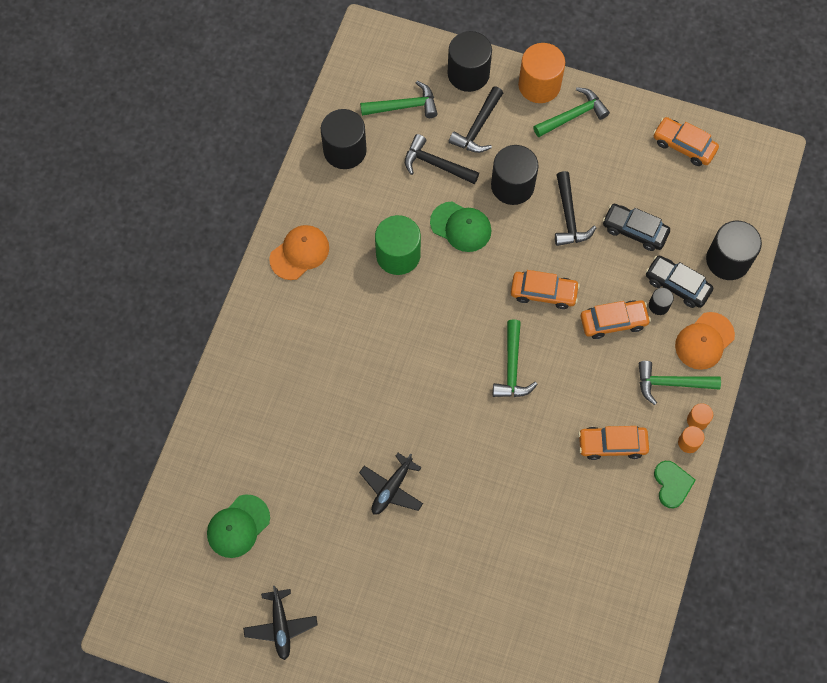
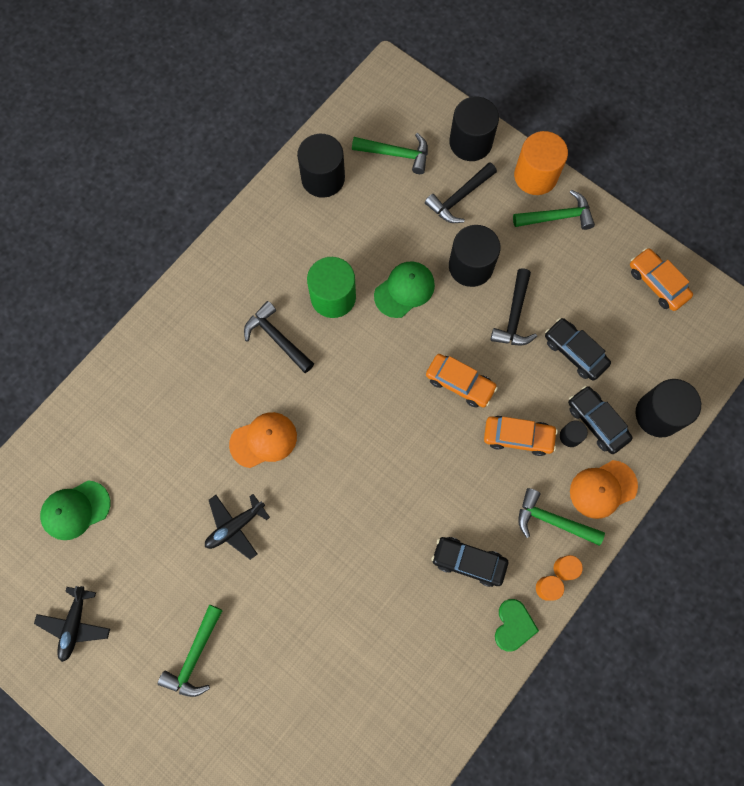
camera: 20 degrees right, 5 degrees up
orange cap [270,225,329,280] -> orange cap moved to [229,412,297,468]
black hammer [405,134,479,184] -> black hammer moved to [244,301,314,373]
green cap [430,202,492,252] -> green cap turned 90 degrees counterclockwise [374,261,435,318]
green hammer [493,319,538,397] -> green hammer moved to [158,605,223,697]
orange car [578,426,649,460] -> black car [432,537,508,587]

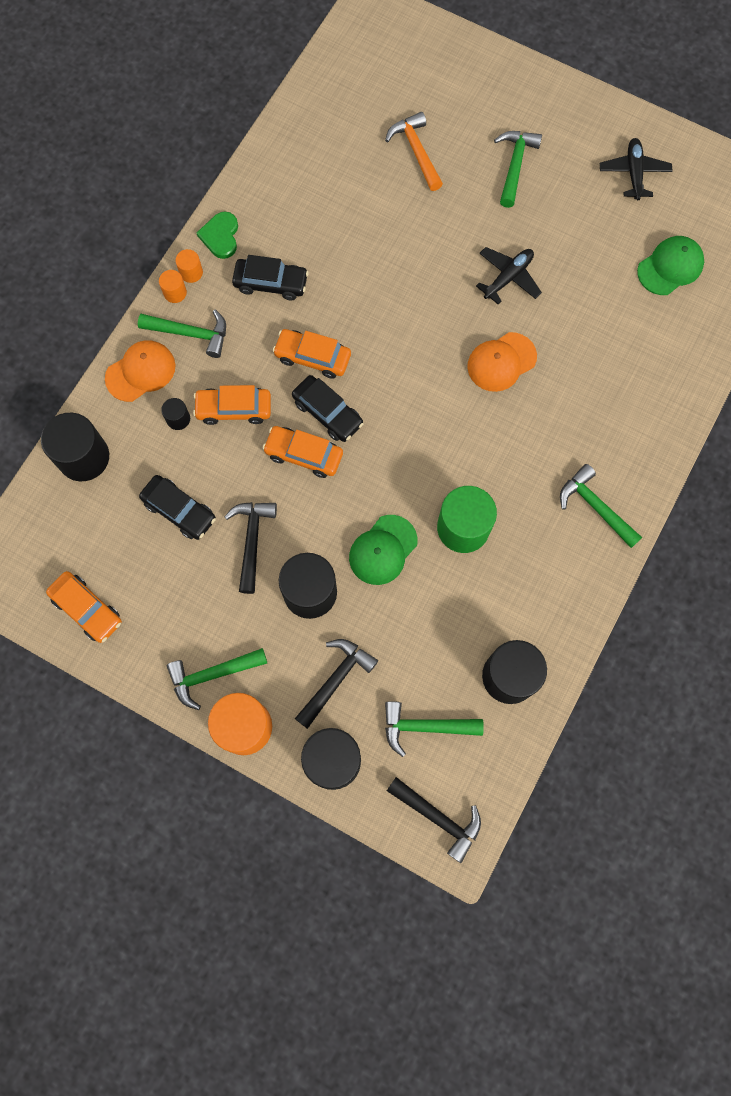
camera: 170 degrees right, 0 degrees up
black hammer [244,301,314,373] -> black hammer moved to [387,777,481,863]
black car [568,386,633,454] -> black car moved to [292,375,364,442]
none -> orange car [273,329,351,379]
none -> orange hammer [385,112,443,191]
none -> green hammer [560,464,642,548]

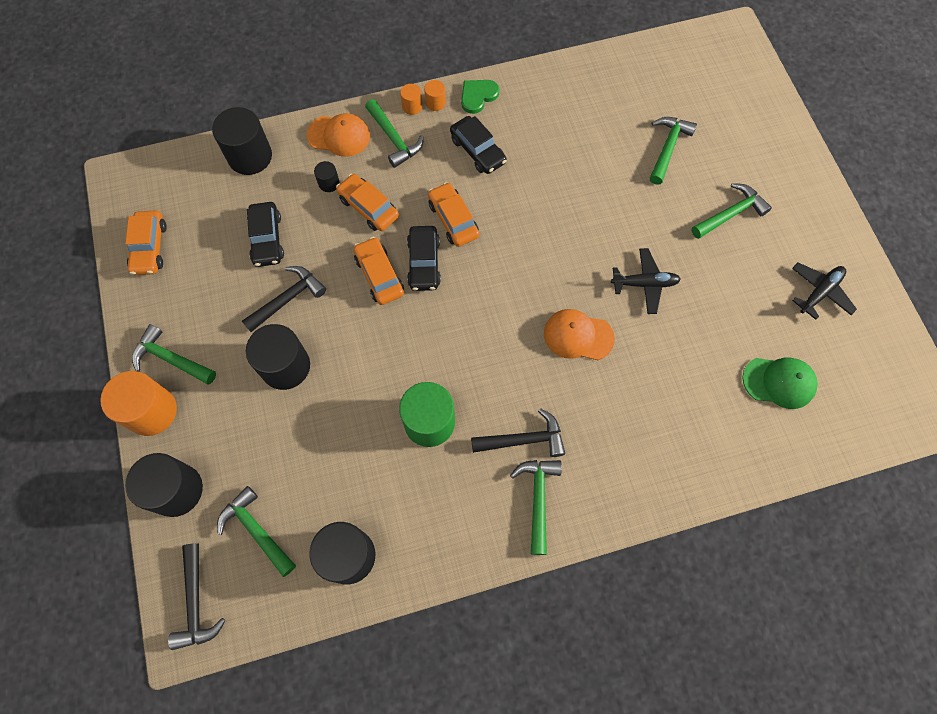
camera: 45 degrees right, 5 degrees down
black hammer [295,639,378,729] -> black hammer moved to [471,408,565,457]
green cap [349,515,418,585] -> none
orange hammer [385,112,443,191] -> green hammer [650,117,697,185]

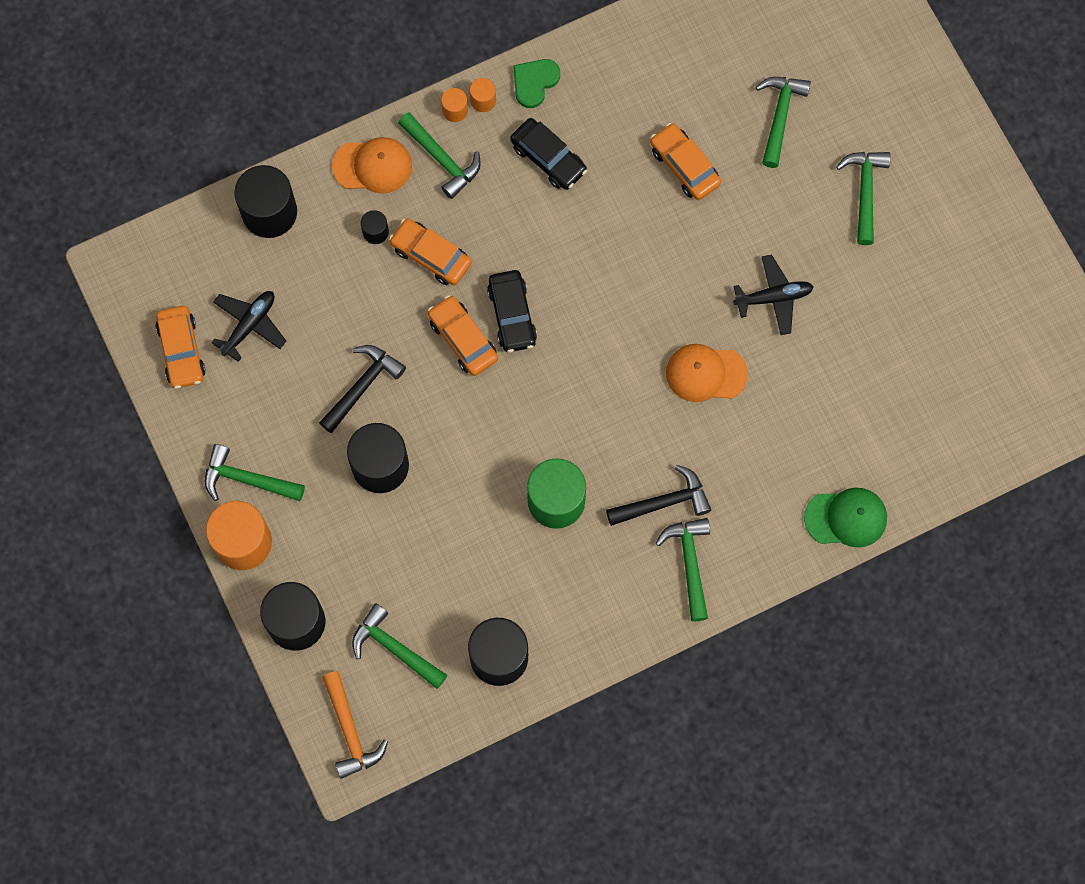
camera: 10 degrees left, 5 degrees up
black hammer [168,543,225,650] -> orange hammer [322,671,388,779]
black car [247,202,284,267] -> none
orange car [428,182,479,247] -> orange car moved to [650,123,721,200]
green hammer [691,183,772,239] -> green hammer turned 45 degrees counterclockwise [836,152,891,245]
green cap [742,358,817,409] -> green cap moved to [804,488,887,547]
black plane [792,263,857,320] -> black plane moved to [211,291,286,362]

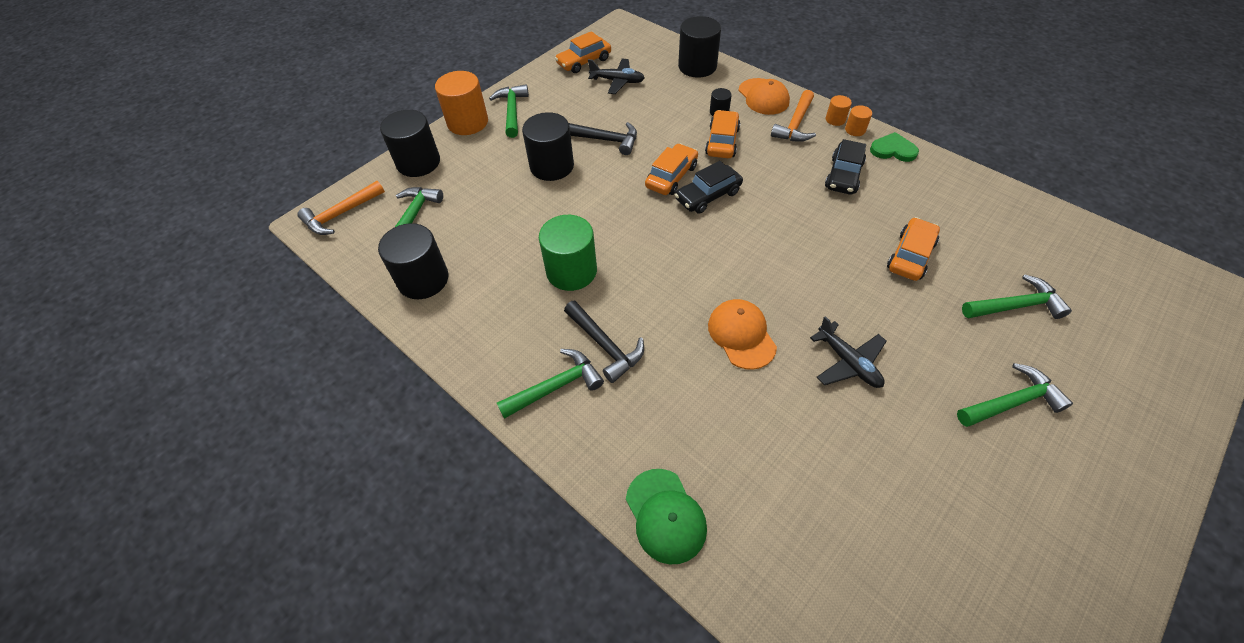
camera: 70 degrees right, 20 degrees down
green hammer [398,112,481,199] -> orange hammer [771,90,816,142]

